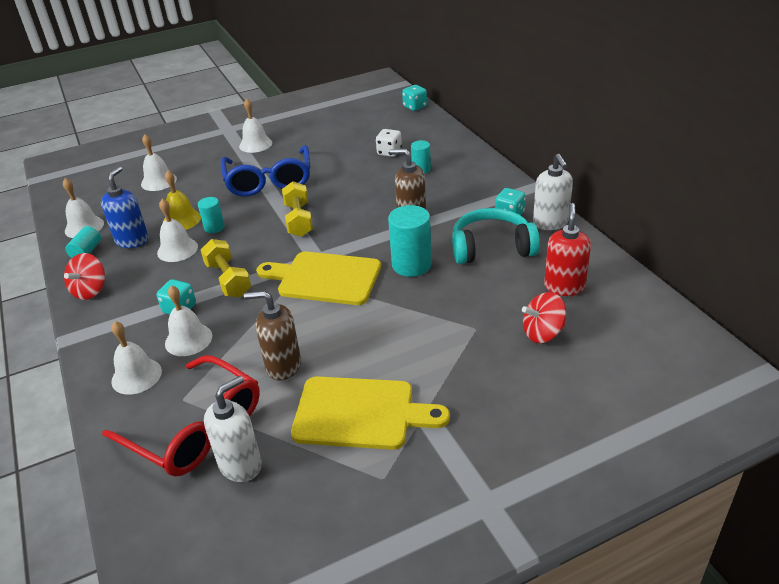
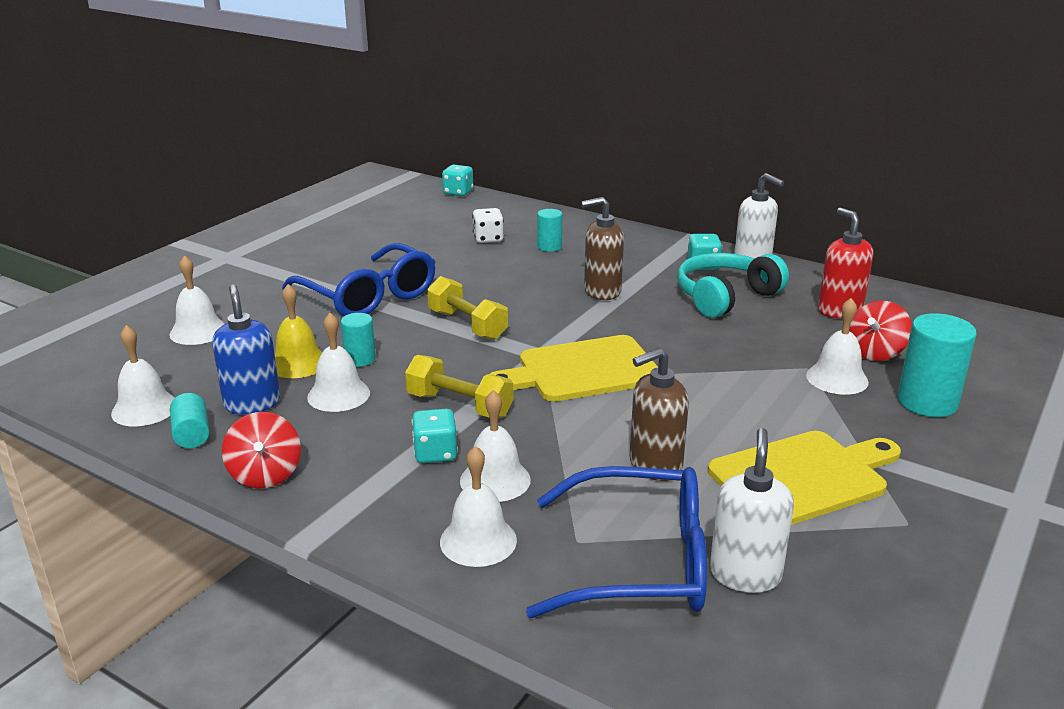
camera: 35 degrees left, 10 degrees down
red glasses [102,355,260,477] -> blue glasses [526,466,707,618]
white bell [239,98,272,153] -> white bell moved to [806,298,869,395]
turquoise cylinder [388,205,432,277] -> turquoise cylinder moved to [897,313,977,417]

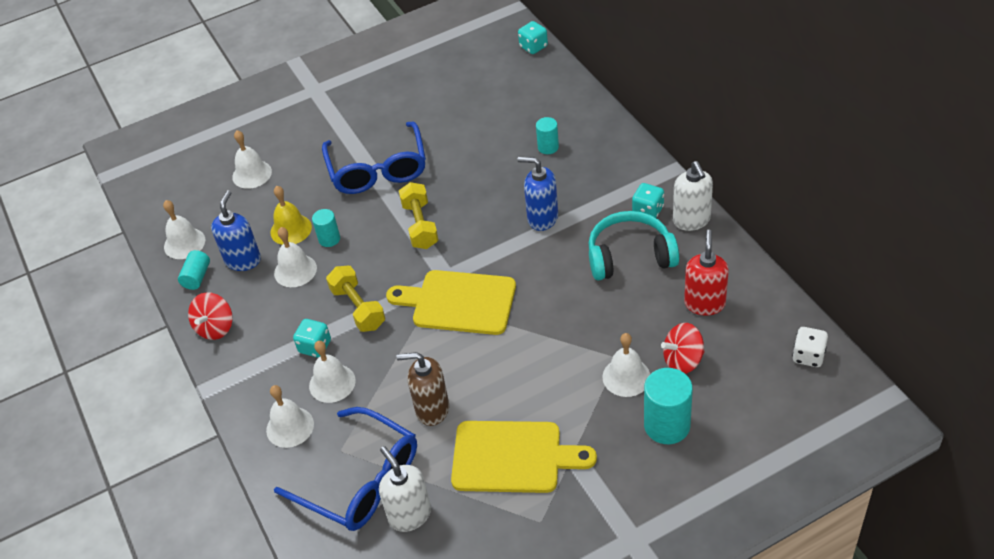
camera: 35 degrees right, 20 degrees up
white dice [472,208,504,243] -> white dice moved to [792,327,828,367]
brown soap dispenser [581,197,624,300] -> blue soap dispenser [518,157,558,231]
white soap dispenser [710,428,794,593] -> white soap dispenser turned 75 degrees counterclockwise [379,446,431,532]

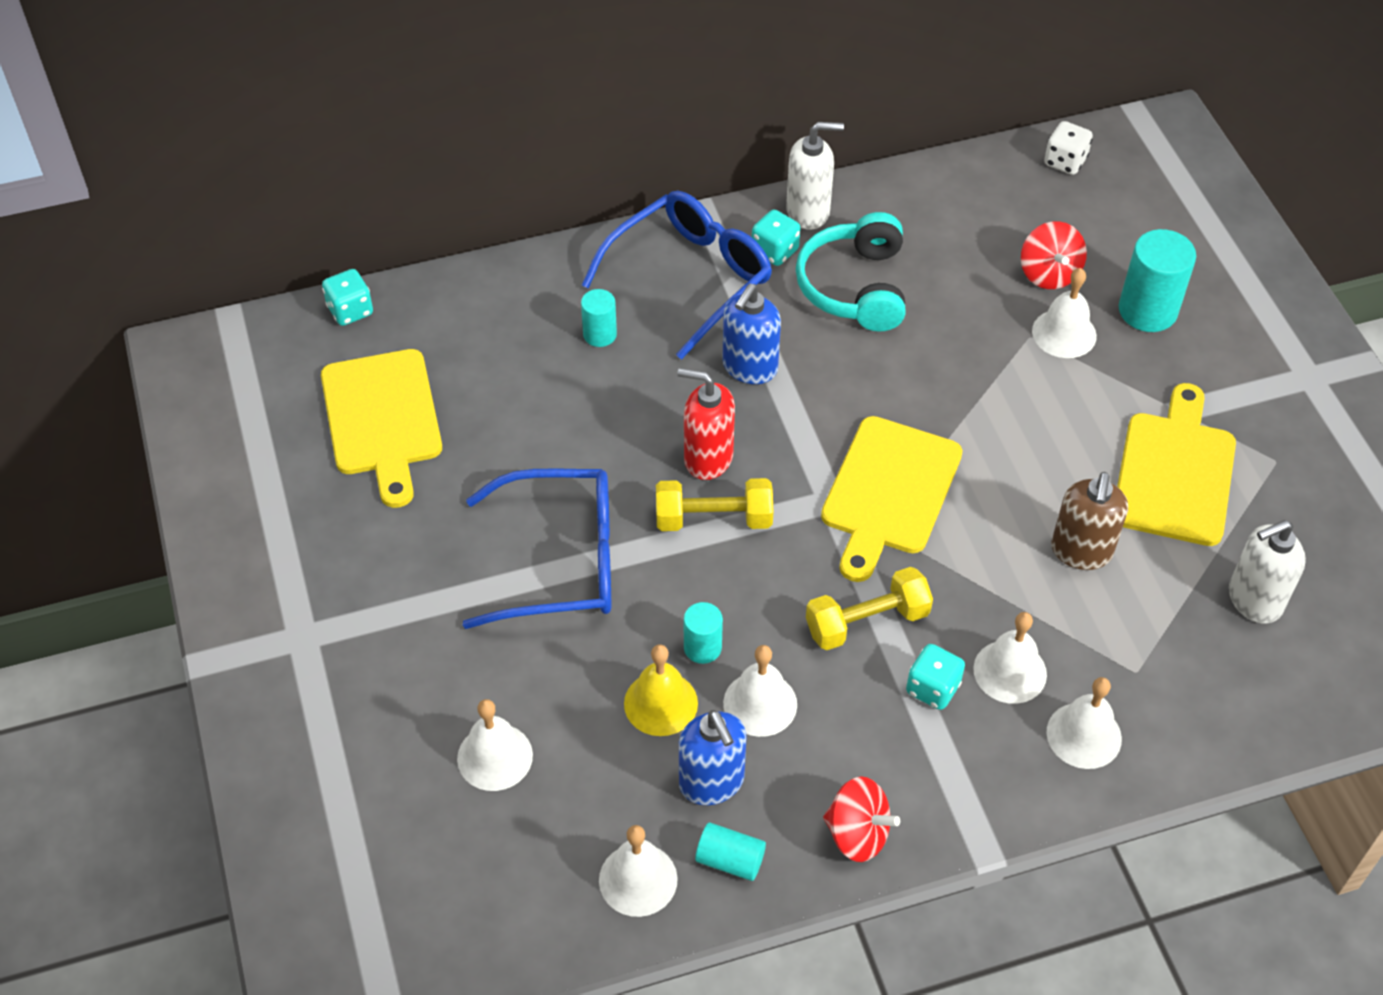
camera: 85 degrees left, 5 degrees up
blue soap dispenser [211,190,261,271] -> blue soap dispenser turned 135 degrees counterclockwise [679,710,746,805]
blue glasses [274,407,417,531] -> blue glasses moved to [582,191,772,360]
red soap dispenser [684,230,729,315] -> red soap dispenser moved to [677,368,735,480]
none -> yellow cutting board [321,349,442,508]

